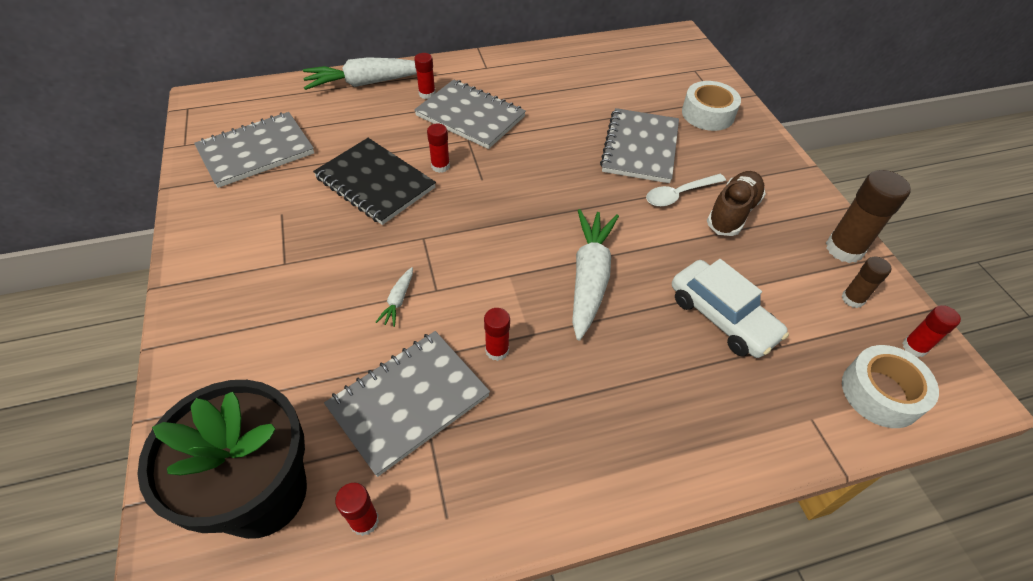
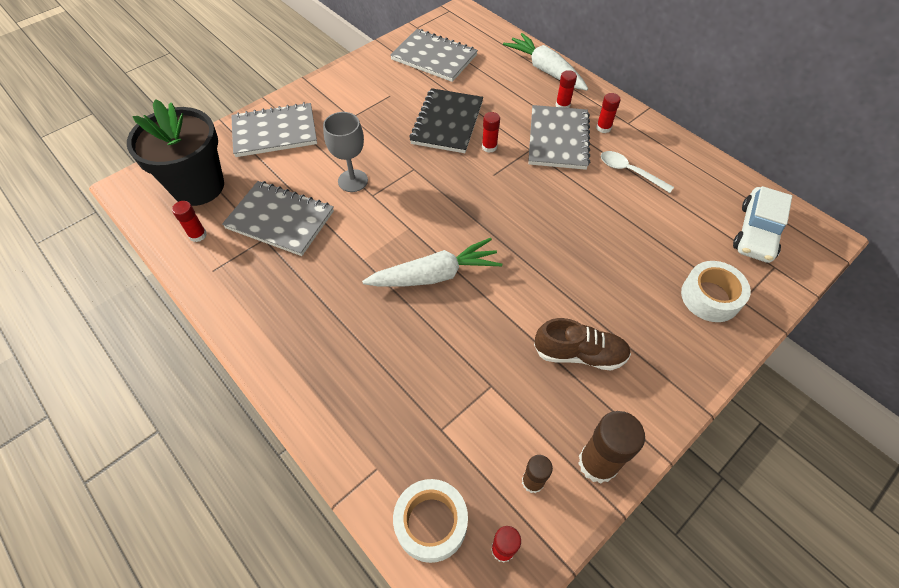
camera: 65 degrees right, 5 degrees up
white carrot [376,267,413,327] -> grey goblet [323,112,368,192]
red glue stick [484,308,510,361] -> red glue stick moved to [596,93,621,133]
grey notebook [600,108,679,183] -> grey notebook moved to [231,102,317,157]
white spoon [646,174,726,207] -> white spoon moved to [601,151,674,193]
white car [672,259,789,358] -> white car moved to [733,186,792,263]

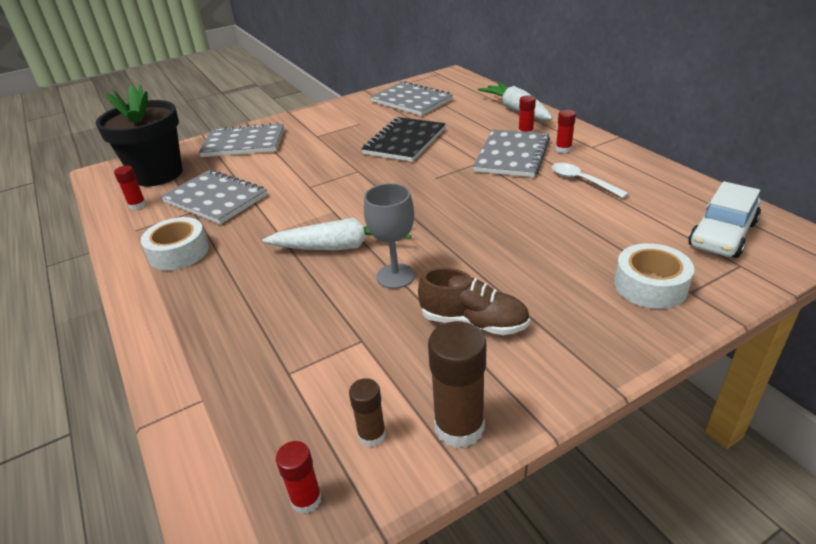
camera: 15 degrees right, 20 degrees down
grey goblet [323,112,368,192] -> grey goblet moved to [364,183,415,289]
white tape [393,479,468,563] -> white tape moved to [141,217,209,271]
red glue stick [482,112,500,153] -> none

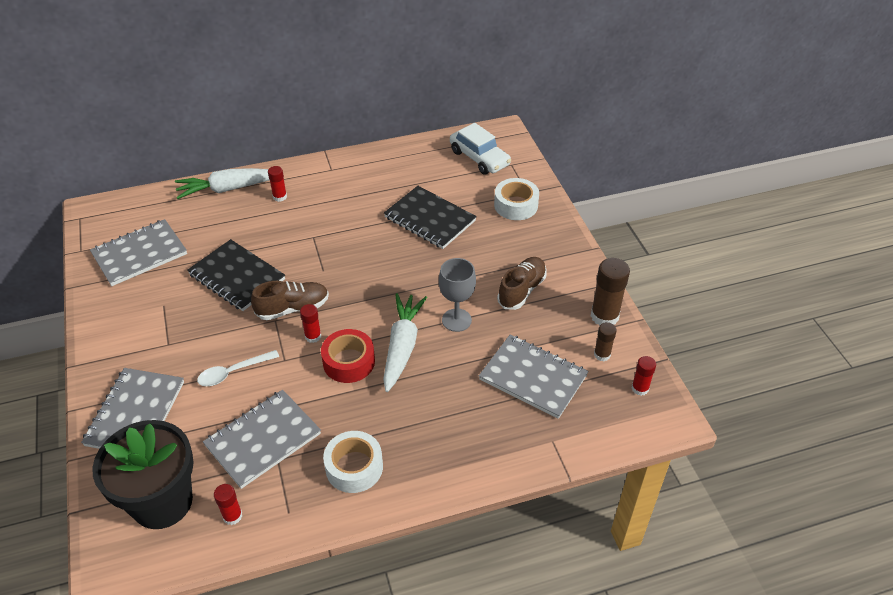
camera: 80 degrees left, 10 degrees up
grey notebook [473,129,550,177] -> grey notebook moved to [479,335,589,419]
white spoon [552,163,629,198] -> white spoon moved to [197,350,279,386]
red glue stick [556,110,576,153] -> red glue stick moved to [300,304,321,343]
none -> brown shoe [251,281,329,320]
none -> red tape [321,329,375,383]
none -> black notebook [384,186,477,249]

